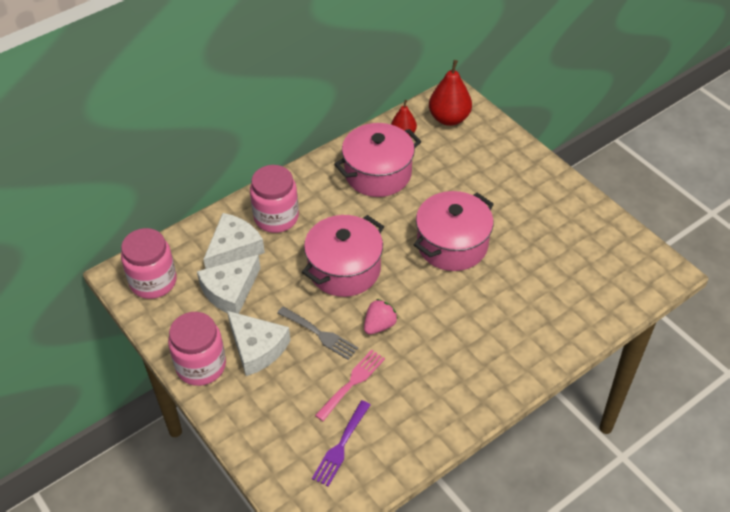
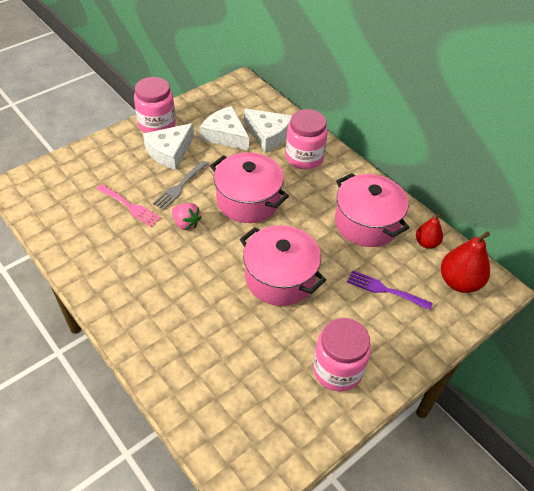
camera: 85 degrees right, 0 degrees up
pink jar [121,228,177,299] -> pink jar moved to [313,318,371,392]
purple fork [312,400,370,486] -> purple fork moved to [347,270,433,310]

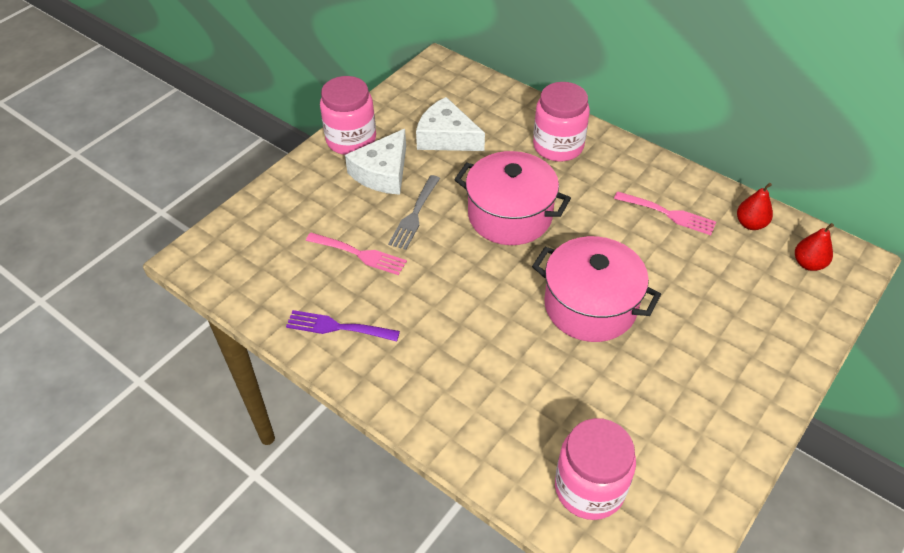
camera: 10 degrees left, 0 degrees up
pink strawberry [172,203,202,230] -> none
white cheese [244,109,292,152] -> none
pink jar [313,318,371,392] -> pink jar moved to [555,418,636,520]
pink pot [335,173,410,247] -> pink fork [614,191,716,235]
purple fork [347,270,433,310] -> purple fork moved to [286,310,400,341]
red pear [441,231,490,293] -> red pear [795,223,834,271], size x0.59

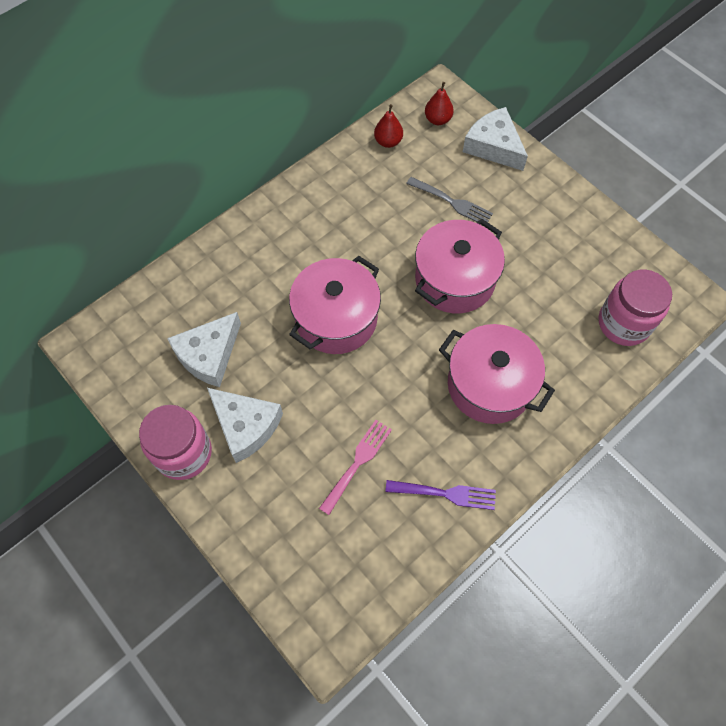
camera: 80 degrees left, 15 degrees up
purple fork [286,310,400,341] -> purple fork turned 105 degrees counterclockwise [385,480,496,510]
grey fork [388,175,440,250] -> grey fork moved to [406,177,493,222]
pink jar [533,82,590,162] -> none
pink fork [614,191,716,235] -> none
none -> pink pot [439,324,555,424]
none -> white cheese [463,107,528,171]

